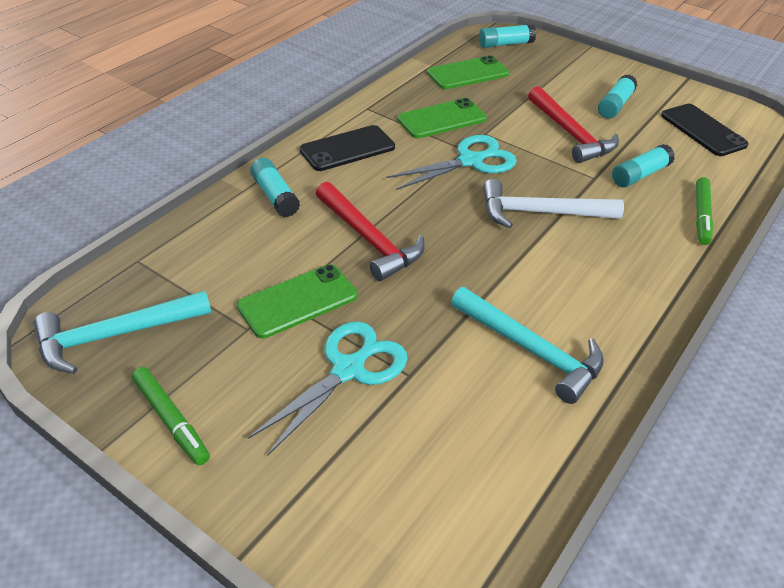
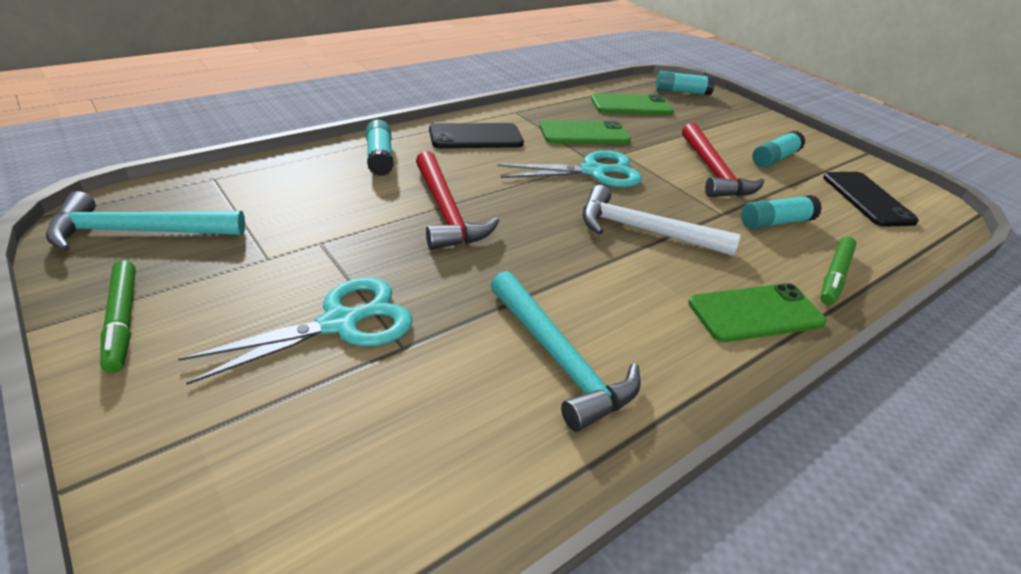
camera: 15 degrees right, 5 degrees down
green phone [237,264,358,339] -> green phone moved to [688,283,827,342]

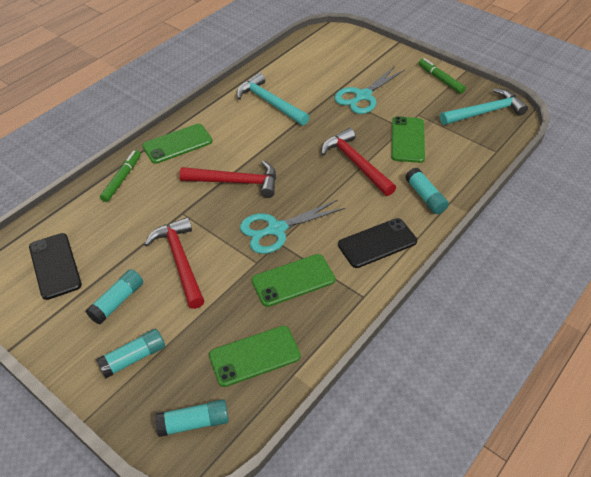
camera: 170 degrees right, 10 degrees up
white hammer [583,185,740,256] -> red hammer [180,160,276,198]
turquoise glue stick [741,195,822,229] -> turquoise glue stick moved to [96,329,165,378]
none -> green phone [391,116,425,163]

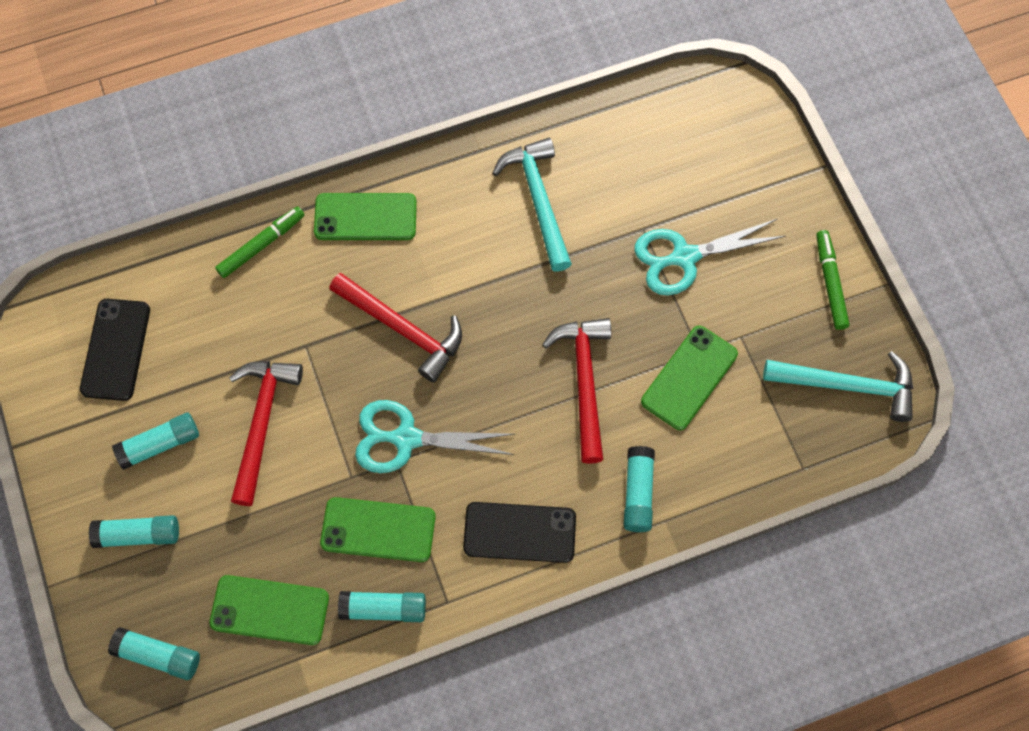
camera: 30 degrees right, 20 degrees up
none -> turquoise glue stick [338,591,426,622]

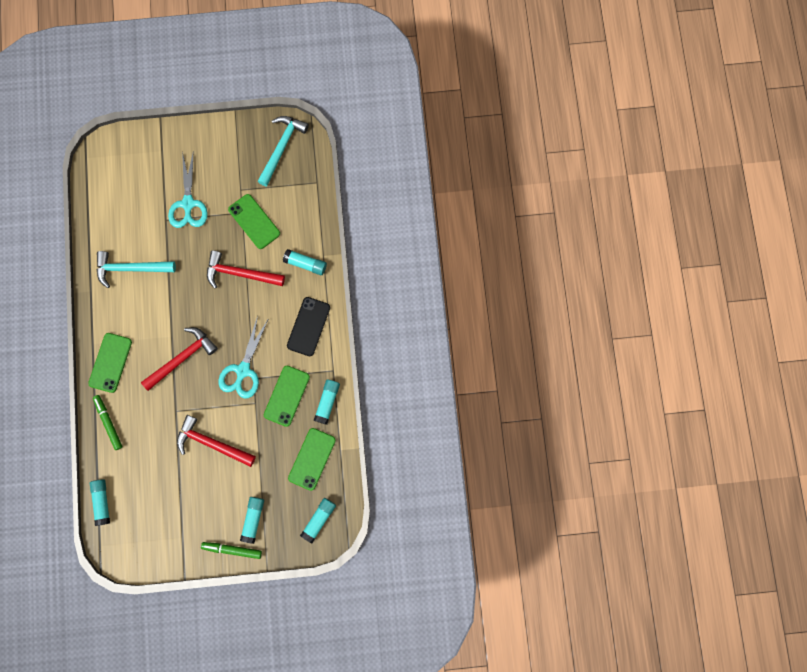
camera: 75 degrees left, 10 degrees up
black phone [80,299,150,401] -> none
turquoise glue stick [112,413,199,470] -> turquoise glue stick moved to [90,479,110,526]
green marker [816,230,850,330] -> green marker moved to [201,542,262,559]

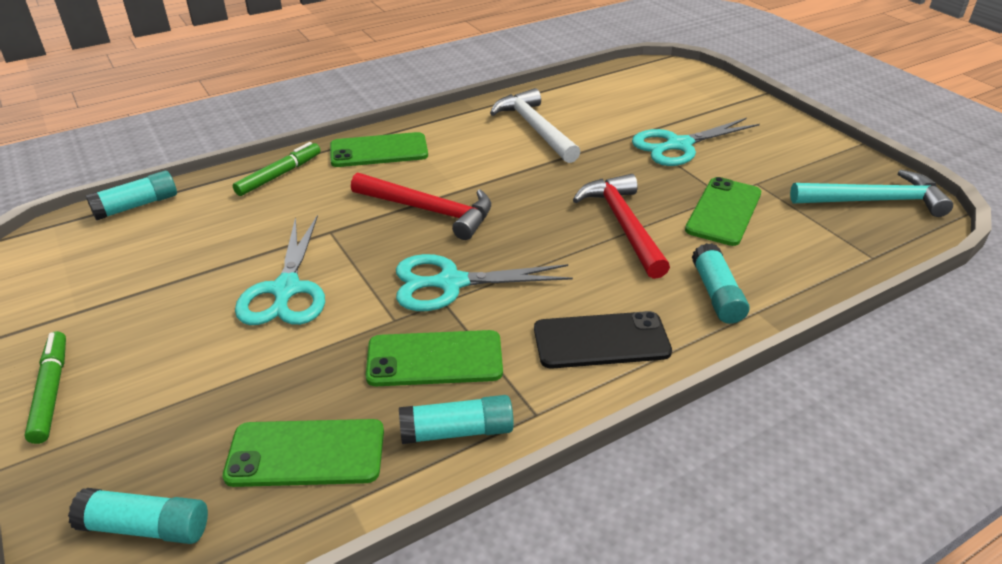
camera: 65 degrees right, 40 degrees down
turquoise hammer [97,251,176,288] -> white hammer [490,88,581,163]
red hammer [177,415,256,467] -> turquoise scissors [235,215,325,325]
turquoise glue stick [240,497,264,544] -> none

